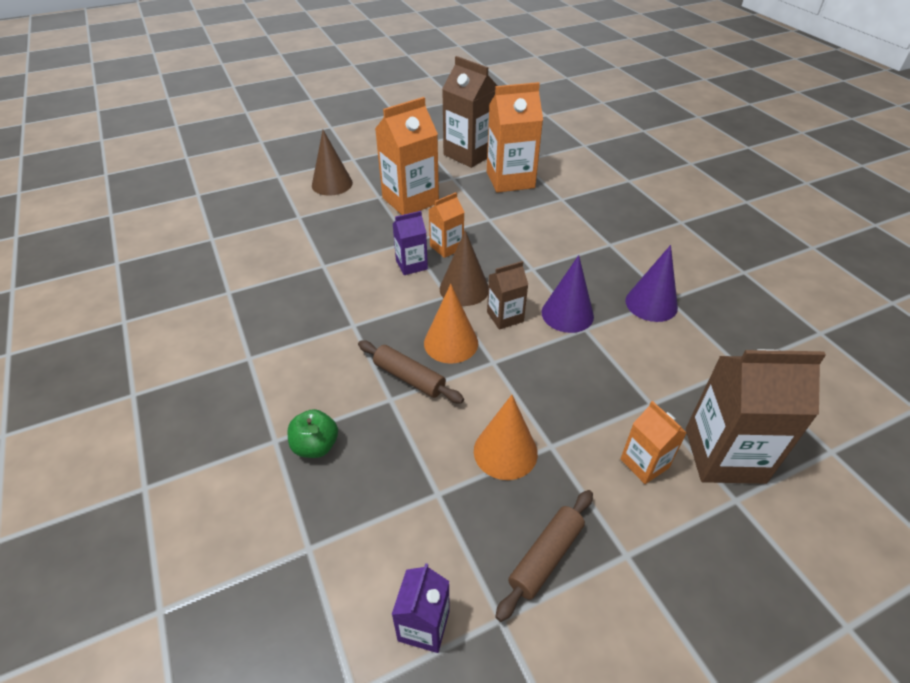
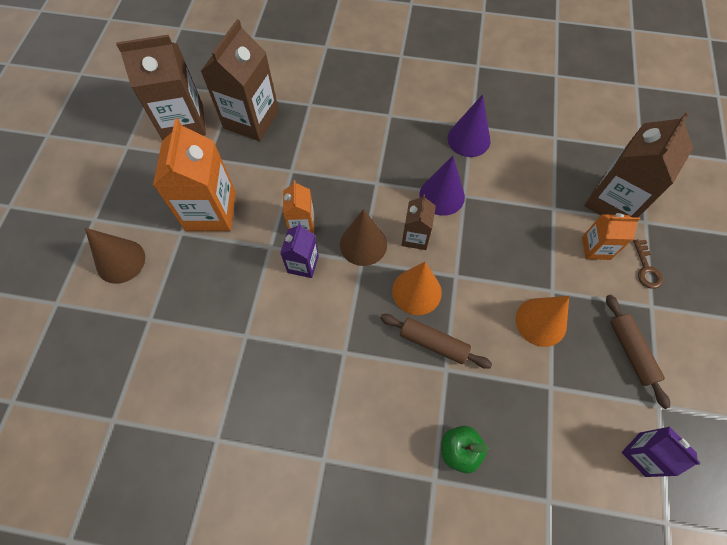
camera: 55 degrees left, 20 degrees up
brown rolling pin [358,340,464,403] -> brown rolling pin turned 45 degrees clockwise [380,314,492,369]
orange carton [487,82,543,193] -> brown carton [201,19,279,141]
none -> brown key [633,240,663,289]

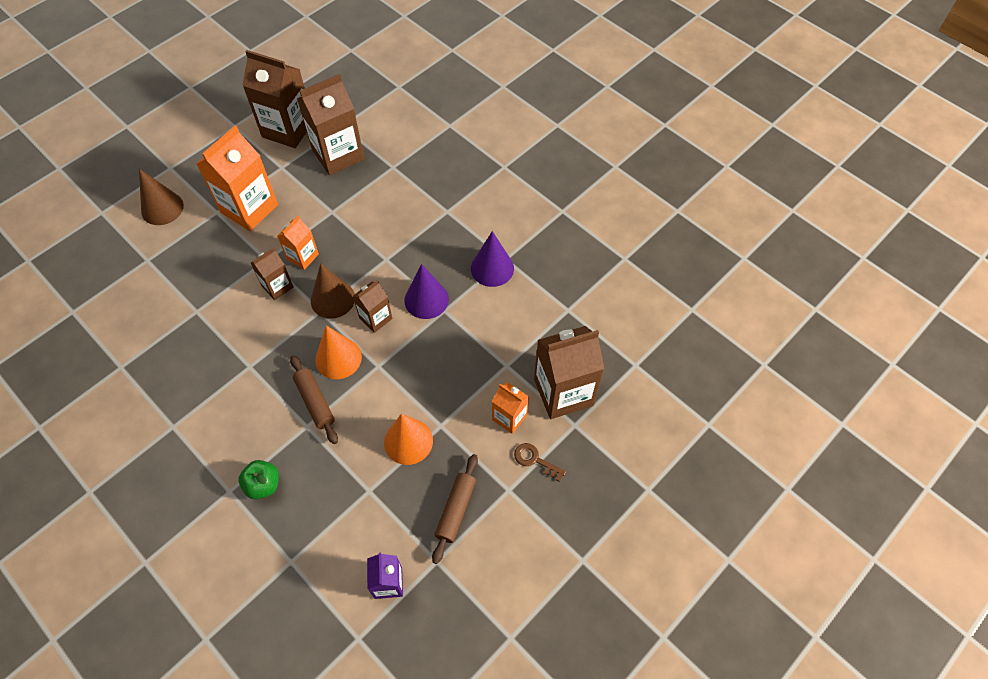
camera: 35 degrees right, 5 degrees down
purple carton [280,223,319,278] -> brown carton [251,248,294,300]
brown key [633,240,663,289] -> brown key turned 90 degrees clockwise [514,443,566,482]

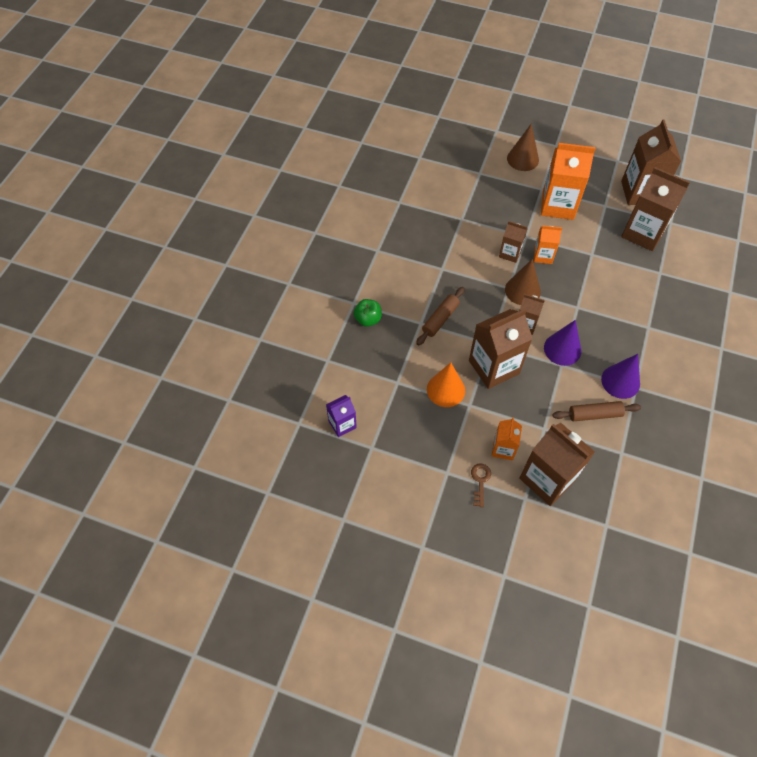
camera: 65 degrees right, 0 degrees up
orange cone [315,326,362,379] -> none
brown rolling pin [432,454,478,564] -> brown rolling pin moved to [553,401,641,421]
none -> brown carton [469,309,532,389]

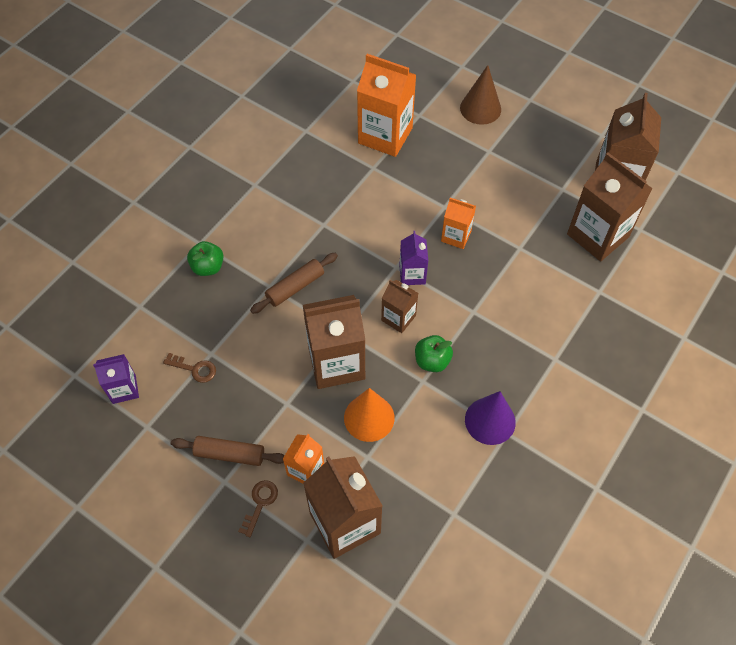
camera: 15 degrees right, 0 degrees up
orange cone [427,363,465,407] -> orange cone moved to [344,388,395,442]
brown carton [499,221,528,263] -> none
brown cone [505,259,541,305] -> purple carton [399,231,428,285]
orange carton [541,143,596,220] -> orange carton moved to [357,54,416,157]
purple cone [544,320,581,366] -> green apple [415,335,453,372]
brown rolling pin [553,401,641,421] -> brown rolling pin moved to [171,436,285,466]
none -> brown key [163,353,216,383]

